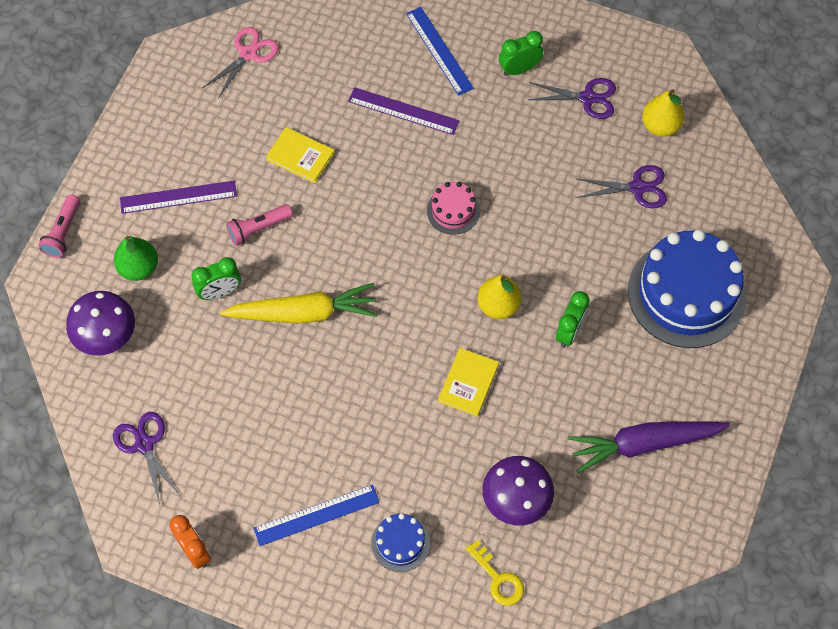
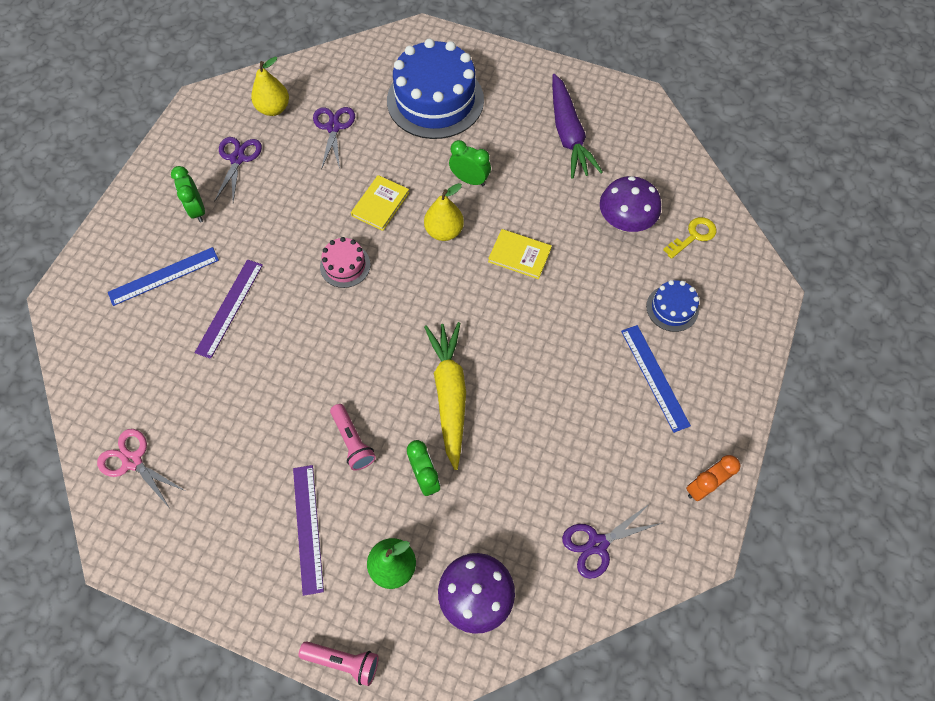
camera: 90 degrees left, 0 degrees up
yellow book [266,127,335,183] -> yellow book moved to [351,175,409,231]

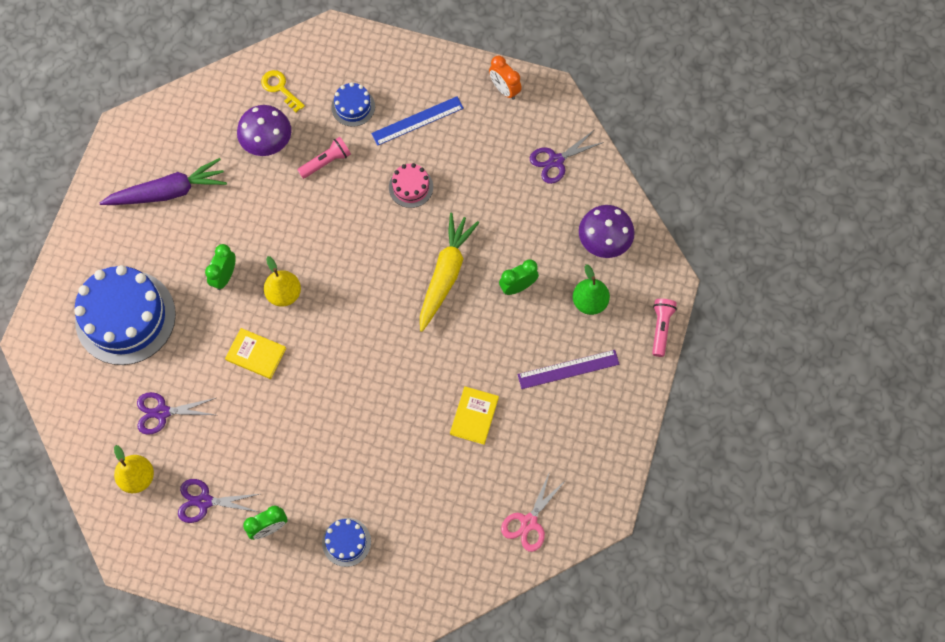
camera: 95 degrees left, 5 degrees up
blue ruler [108,247,219,306] -> blue cake [322,518,371,567]
purple ruler [195,259,263,359] -> none
pink cake [320,237,371,288] -> pink cake moved to [389,163,433,208]
pink flashlight [330,404,376,471] -> pink flashlight moved to [297,137,351,179]
yellow carrot [424,322,466,470] -> yellow carrot turned 120 degrees clockwise [420,213,479,332]
yellow book [488,229,552,279] -> yellow book moved to [450,386,499,445]
purple scissors [562,504,661,579] -> purple scissors turned 90 degrees clockwise [530,130,604,184]

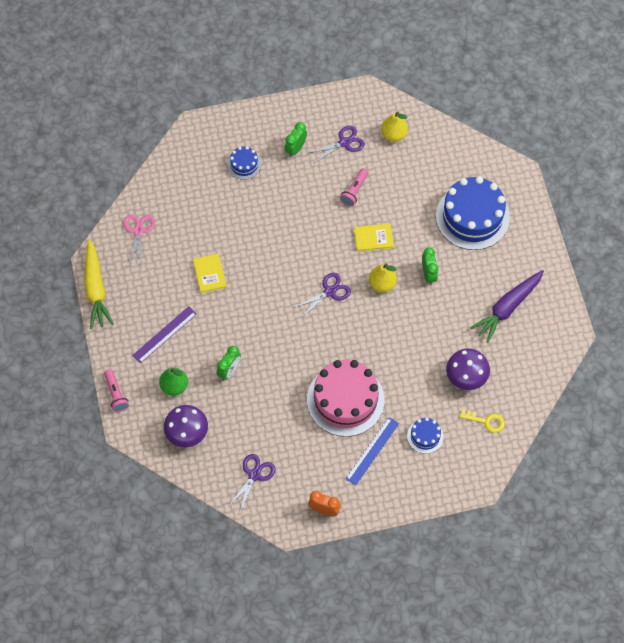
camera: 150 degrees right, 5 degrees down
purple scissors [137,392,216,435] -> purple scissors moved to [293,273,351,318]
pink flashlight [297,137,351,179] -> pink flashlight moved to [340,168,368,206]
pink cake [389,163,433,208] -> pink cake [307,360,385,437], size x2.16
yellow carrot [420,213,479,332] -> yellow carrot moved to [84,239,114,329]

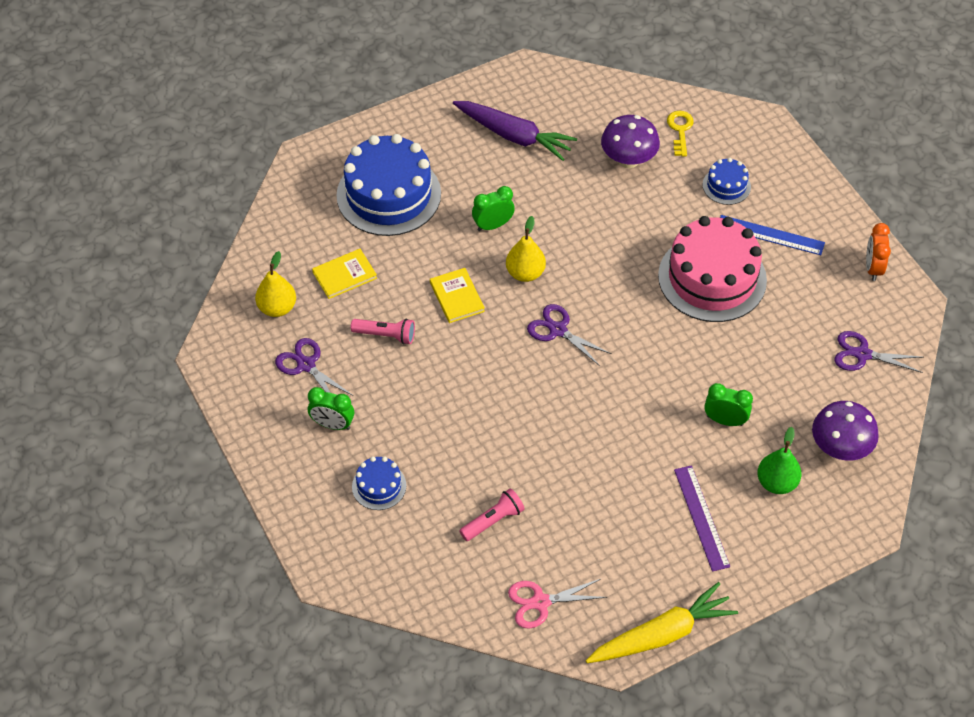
camera: 105 degrees left, 10 degrees down
pink flashlight [104,369,129,412] -> pink flashlight moved to [459,488,525,541]
purple ruler [132,306,197,364] -> purple ruler turned 45 degrees clockwise [674,465,730,572]
yellow book [193,254,227,293] -> yellow book moved to [312,249,377,299]

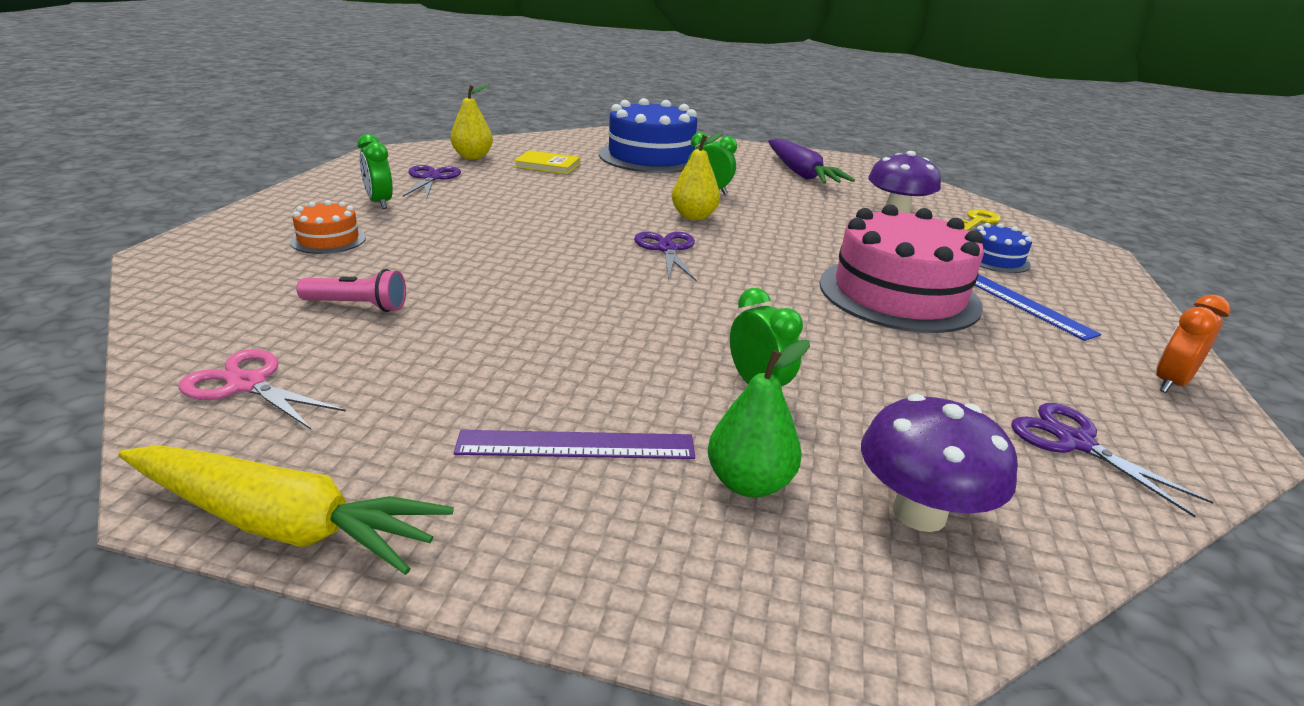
camera: 40 degrees right, 25 degrees down
pink flashlight [351,318,415,344] -> none
blue cake [352,457,406,510] -> orange cake [290,200,366,254]
yellow book [430,268,485,323] -> none
purple ruler [674,465,730,572] -> purple ruler turned 60 degrees clockwise [454,430,695,459]

